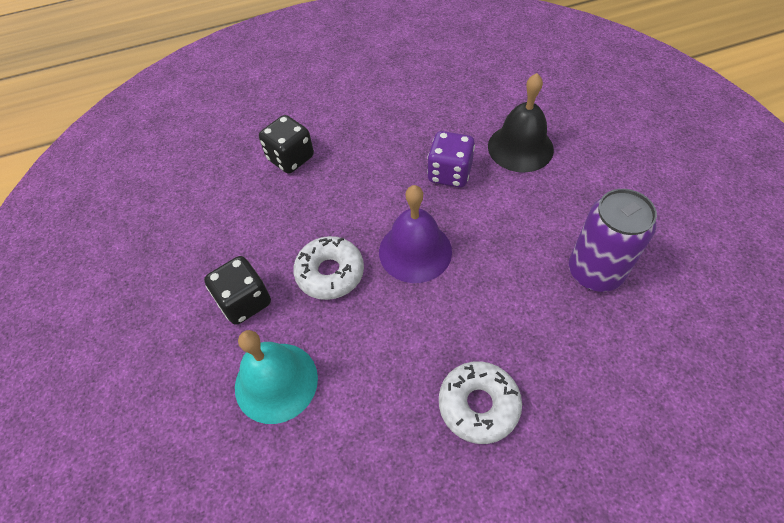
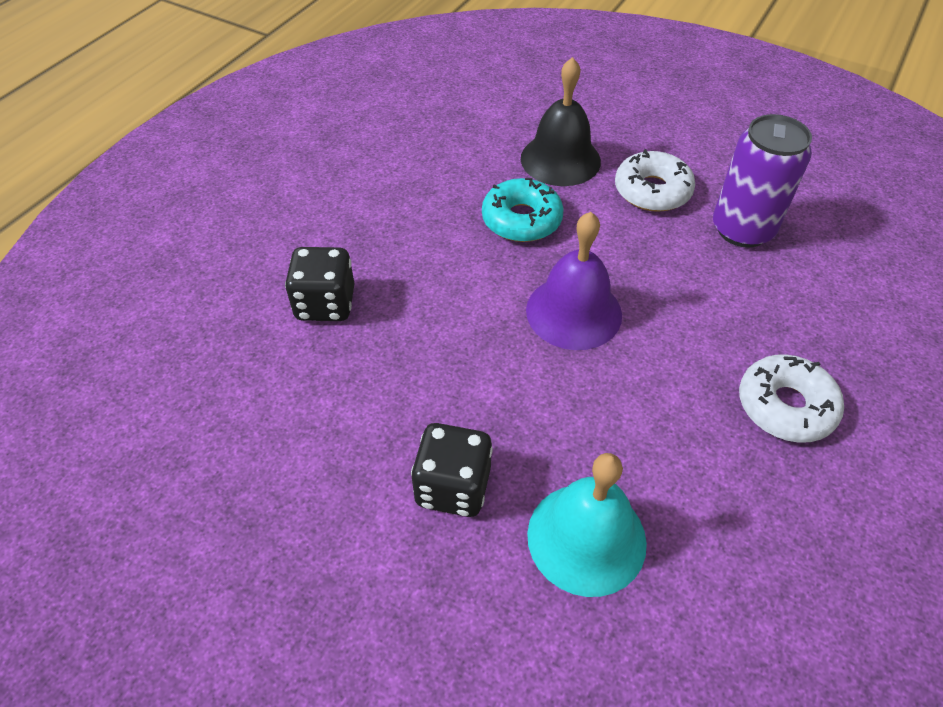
camera: 45 degrees left, 5 degrees down
white donut [293,236,364,300] -> white donut moved to [615,149,695,212]
purple dice [427,131,475,188] -> turquoise donut [482,178,564,242]

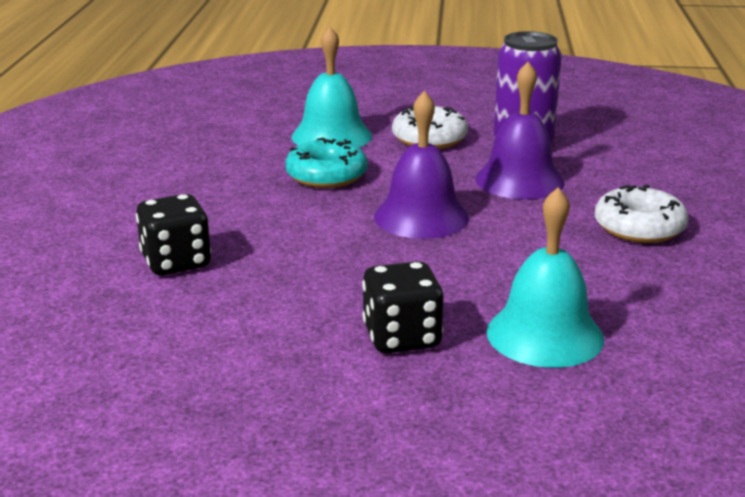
camera: 25 degrees left, 25 degrees down
black bell [521,57,601,186] -> turquoise bell [291,26,372,147]
none -> purple bell [475,62,565,199]

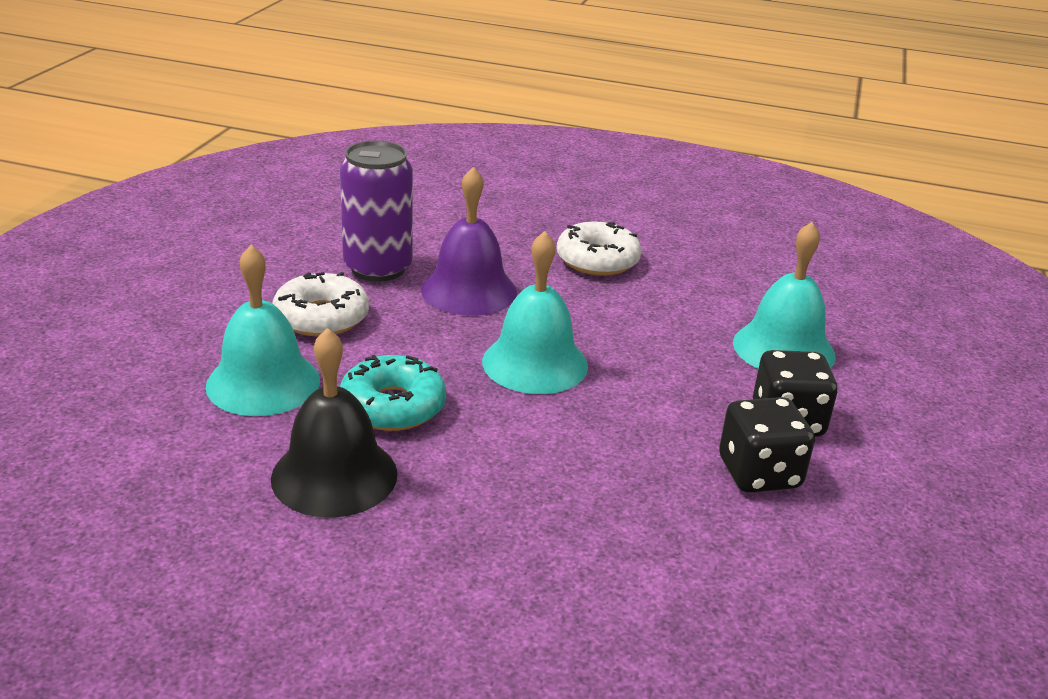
camera: 80 degrees left, 5 degrees up
black dice [136,194,211,275] -> black dice moved to [719,397,815,493]
purple bell [374,91,469,239] -> turquoise bell [482,231,588,394]
none -> black bell [271,328,398,518]

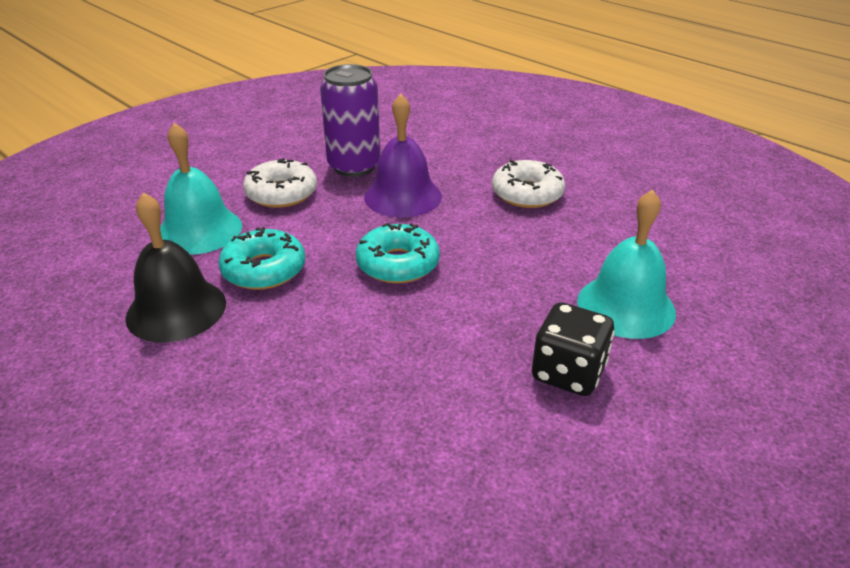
camera: 30 degrees right, 5 degrees up
turquoise bell [482,231,588,394] -> turquoise donut [356,223,440,284]
black dice [719,397,815,493] -> none

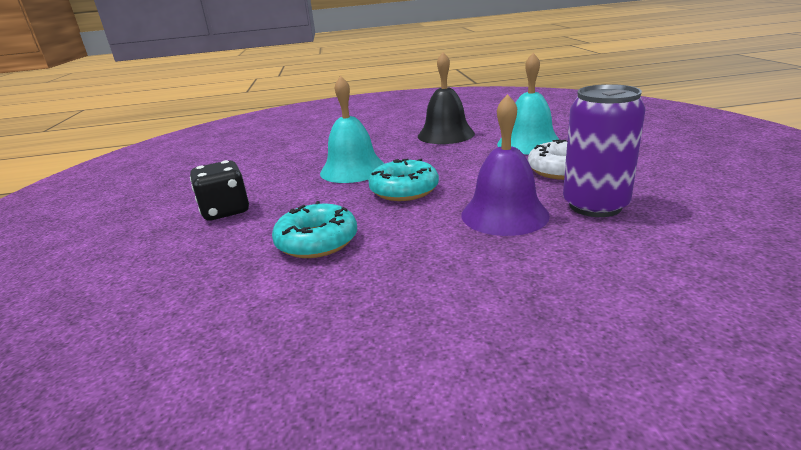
camera: 130 degrees right, 10 degrees down
turquoise donut [218,227,305,290] -> turquoise donut moved to [272,201,357,258]
white donut [492,160,565,208] -> none
turquoise bell [577,189,676,339] -> turquoise bell moved to [320,76,384,183]

